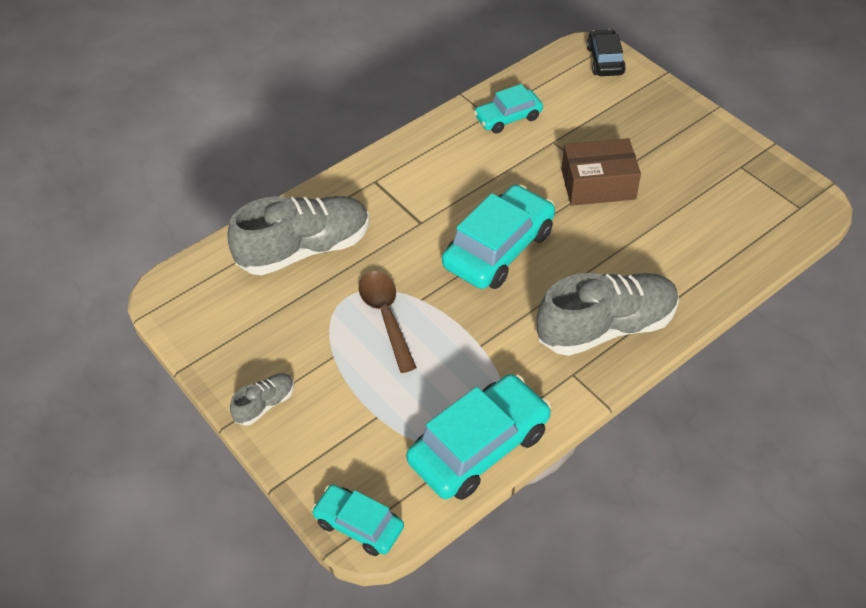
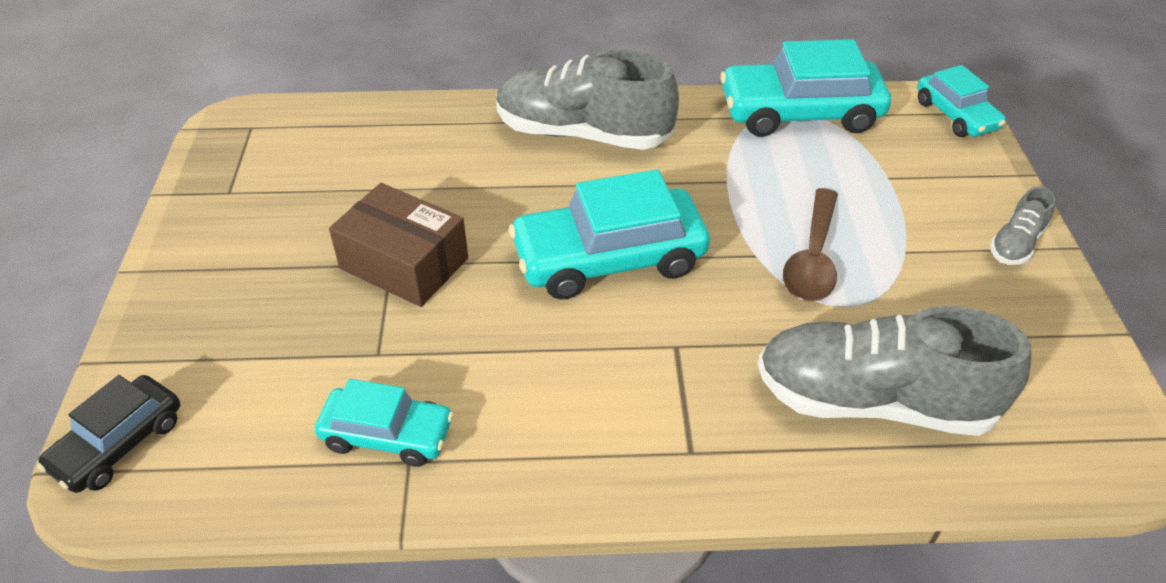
camera: 145 degrees left, 5 degrees down
grey shoe [230,373,294,426] -> grey shoe turned 45 degrees counterclockwise [990,186,1056,265]

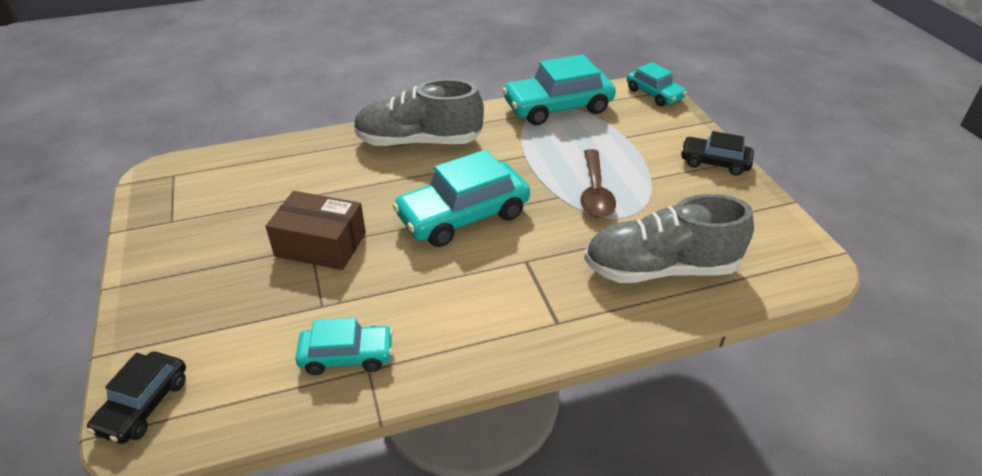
camera: 15 degrees left, 5 degrees down
grey shoe [990,186,1056,265] -> black car [681,131,754,176]

